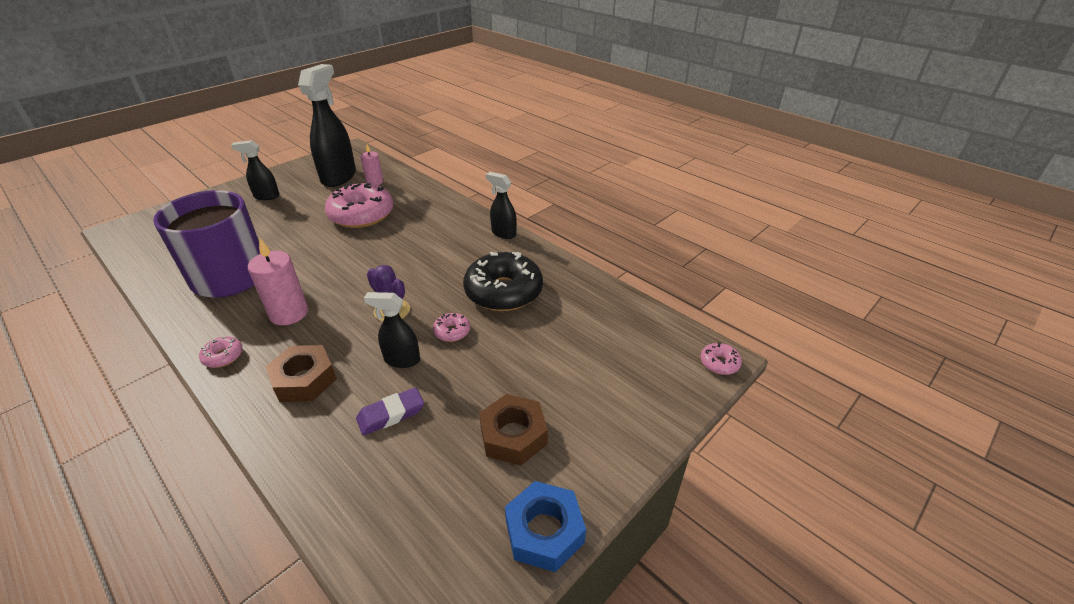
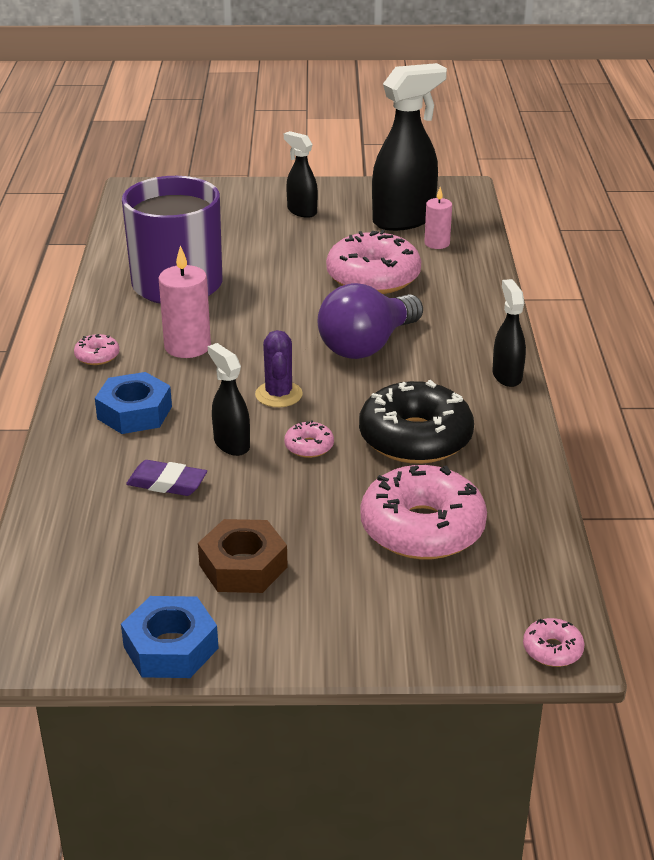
camera: 45 degrees right, 5 degrees down
brown nut [265,345,337,402] -> blue nut [95,372,172,434]
none -> purple light bulb [317,283,423,359]
none -> pink donut [361,465,487,560]

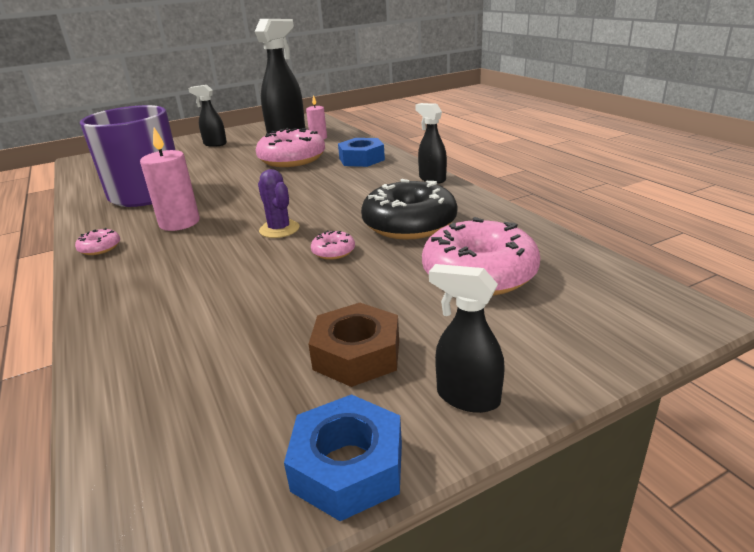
camera: 25 degrees left, 5 degrees down
blue nut [95,372,172,434] -> blue nut moved to [338,138,385,167]
purple eraser [126,460,207,496] -> none
black spray bottle [208,343,250,456] -> black spray bottle moved to [429,264,505,413]
purple light bulb [317,283,423,359] -> none
pink donut [523,618,585,667] -> none

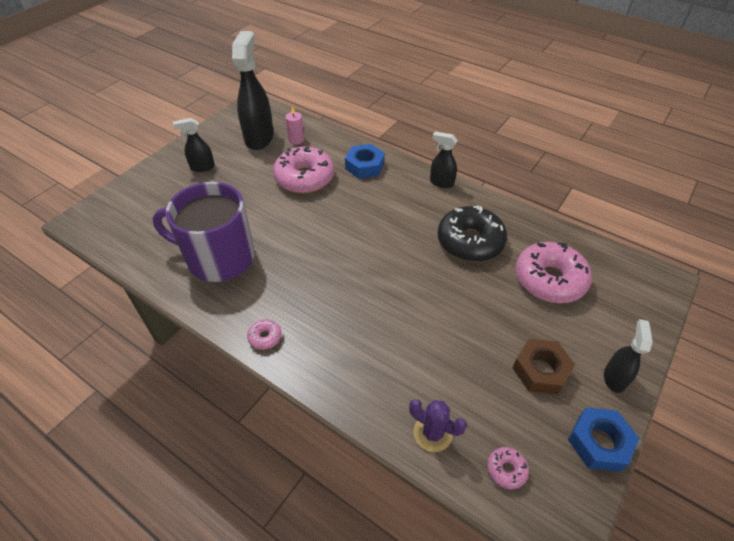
camera: 30 degrees left, 20 degrees up
pink candle [140,128,200,231] -> none
purple cactus [258,169,300,238] -> purple cactus moved to [409,399,467,452]
pink donut [311,230,355,260] -> pink donut moved to [487,447,529,490]
black spray bottle [429,264,505,413] -> black spray bottle turned 105 degrees clockwise [604,319,653,393]

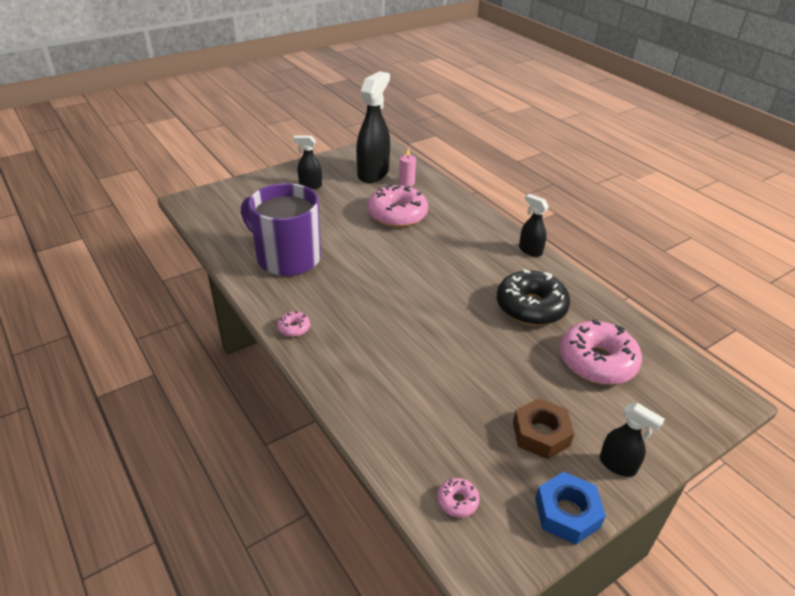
camera: 20 degrees right, 10 degrees down
blue nut [345,144,385,179] -> none
purple cactus [409,399,467,452] -> none
black spray bottle [604,319,653,393] -> black spray bottle turned 90 degrees clockwise [600,403,665,477]

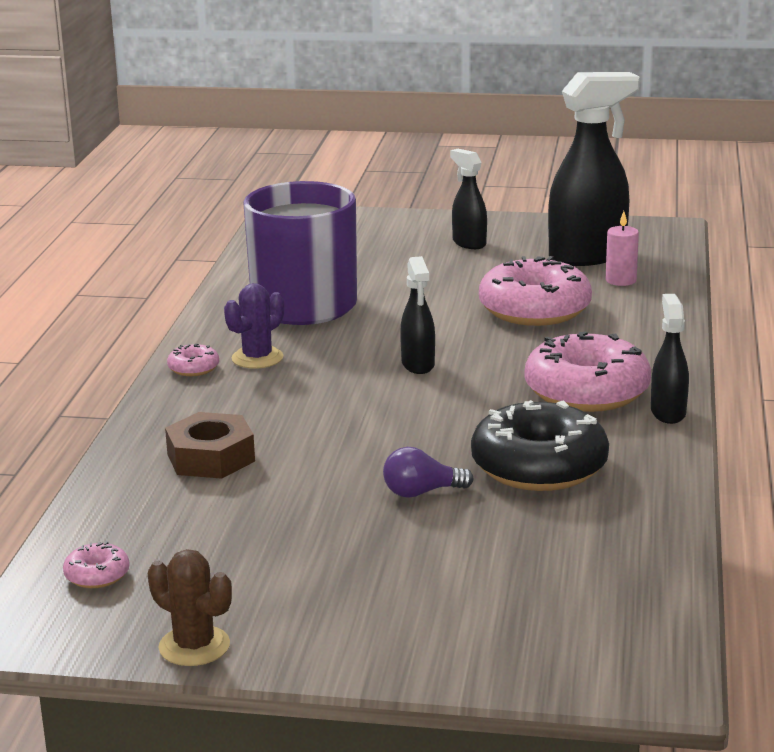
camera: 45 degrees right, 15 degrees down
brown nut [513,398,575,459] -> brown nut moved to [165,412,255,479]
blue nut [535,472,606,545] -> brown cactus [148,549,232,666]
pink donut [560,319,642,385] -> pink donut moved to [525,331,651,412]
black spray bottle [600,403,665,477] -> black spray bottle moved to [400,256,435,374]
none -> purple cactus [224,283,284,369]
none -> purple light bulb [383,447,474,498]

